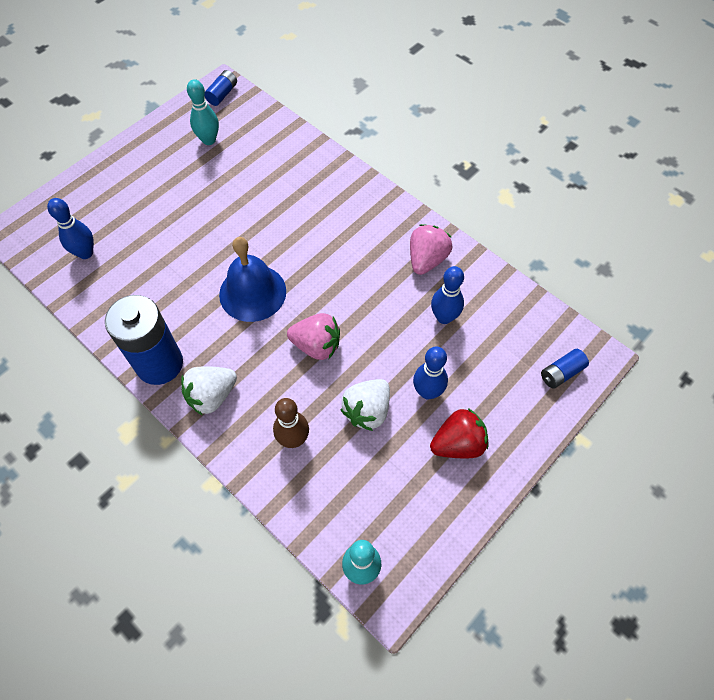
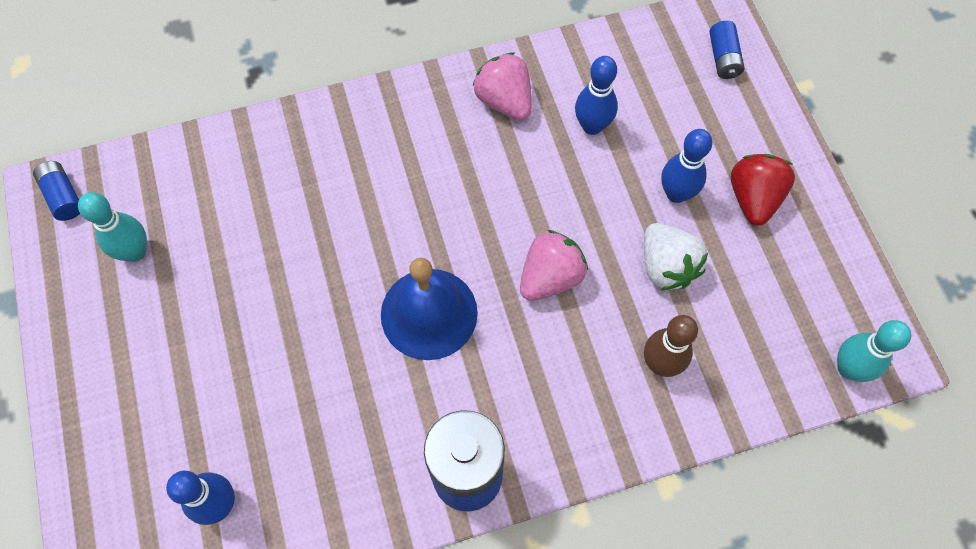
camera: 60 degrees left, 5 degrees up
white strawberry [181,366,237,416] -> none

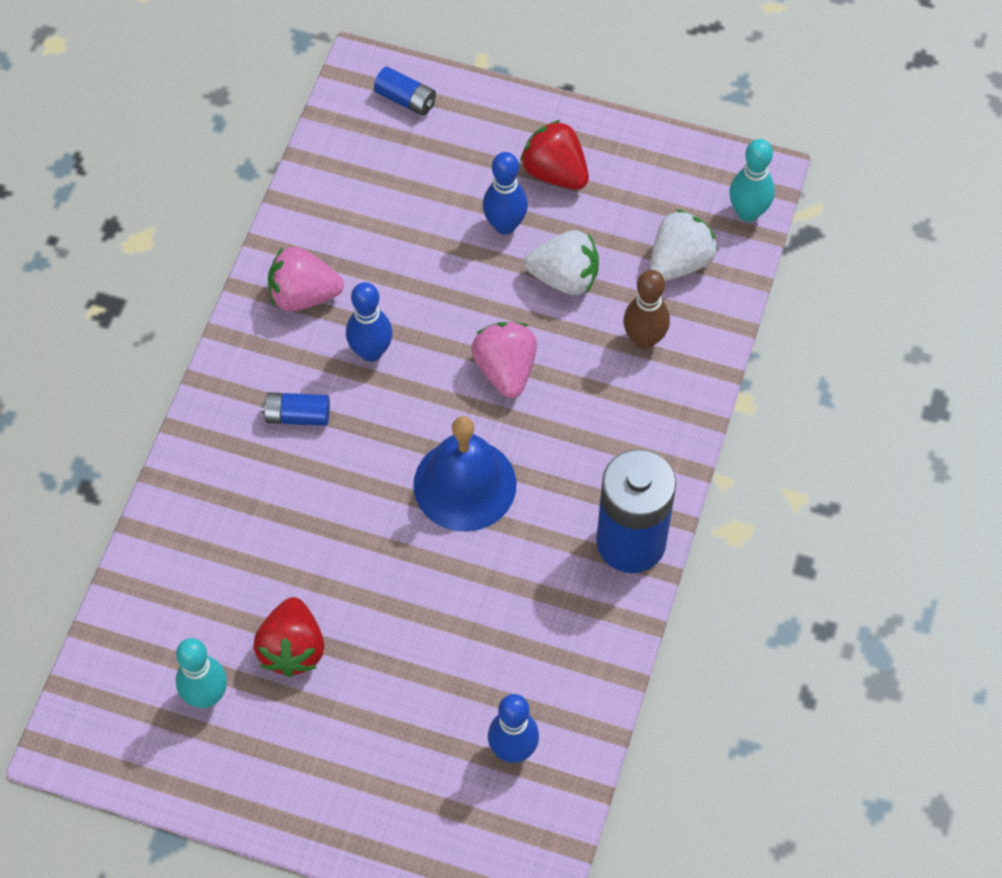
camera: 55 degrees left, 5 degrees down
blue battery [33,161,80,221] -> blue battery moved to [261,392,330,426]
blue bowling pin [575,56,618,135] -> blue bowling pin moved to [346,282,393,362]
none -> red strawberry [253,597,325,677]
none -> white strawberry [650,209,718,281]

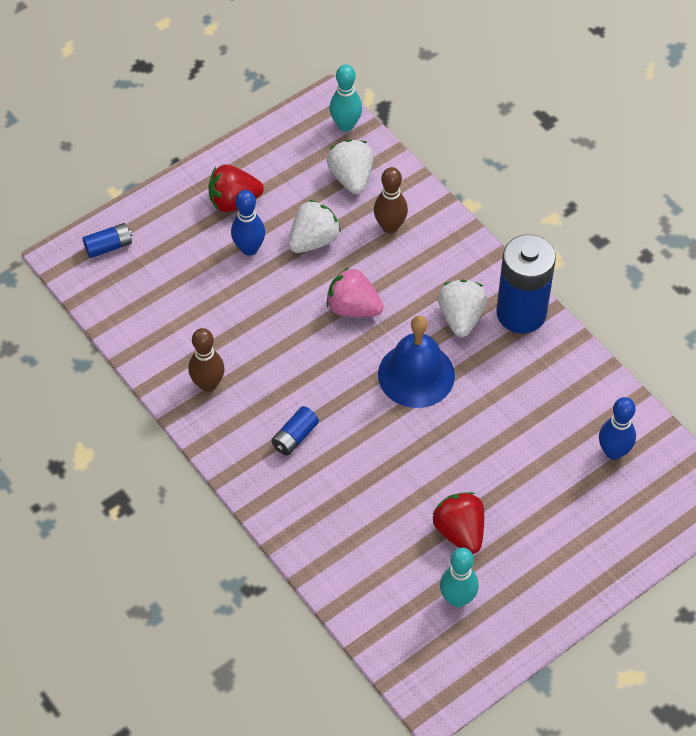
camera: 55 degrees left, 5 degrees down
red strawberry [253,597,325,677] -> red strawberry turned 150 degrees counterclockwise [433,492,484,554]
pink strawberry [268,247,344,311] -> brown bowling pin [188,328,225,392]
blue bowling pin [346,282,393,362] -> none
none -> white strawberry [438,280,487,337]

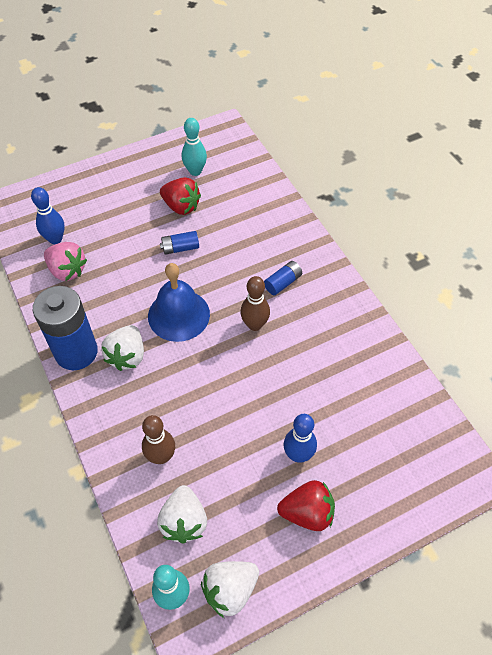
camera: 170 degrees left, 0 degrees up
blue battery [83,223,133,258] -> blue battery moved to [160,231,199,255]
brown bowling pin [188,328,225,392] -> brown bowling pin moved to [240,276,270,331]
white strawberry [289,200,341,253] -> white strawberry moved to [201,561,259,618]
pink strawberry [326,267,384,317] -> pink strawberry moved to [44,242,87,281]
red strawberry [433,492,484,554] -> red strawberry turned 45 degrees counterclockwise [160,177,201,215]

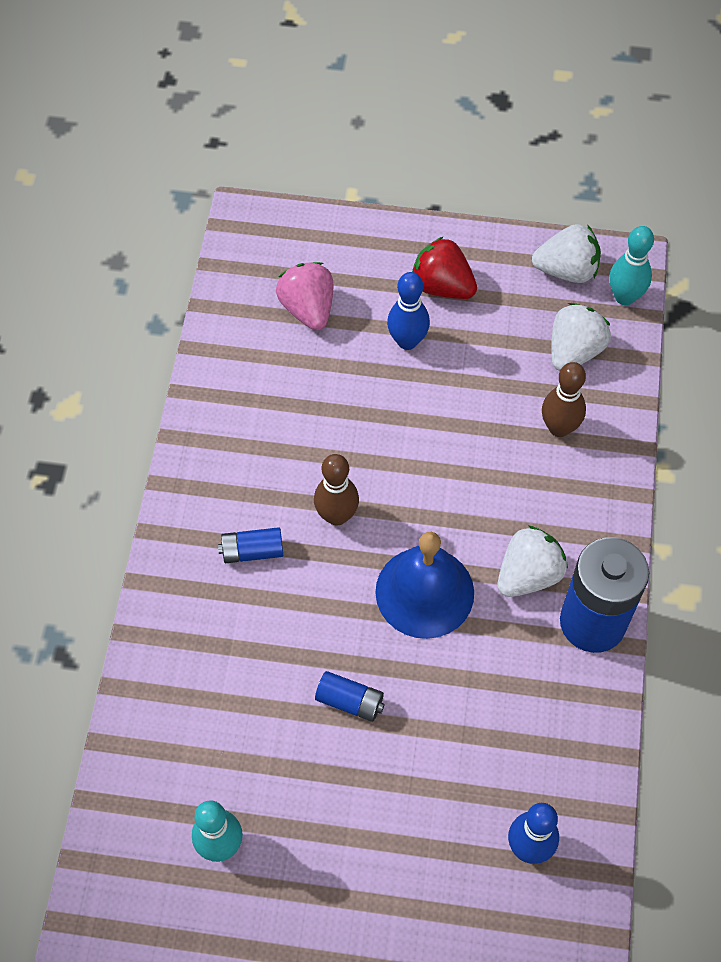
camera: 145 degrees left, 5 degrees up
pink strawberry [44,242,87,281] -> pink strawberry moved to [276,262,333,330]
red strawberry [160,177,201,215] -> none

